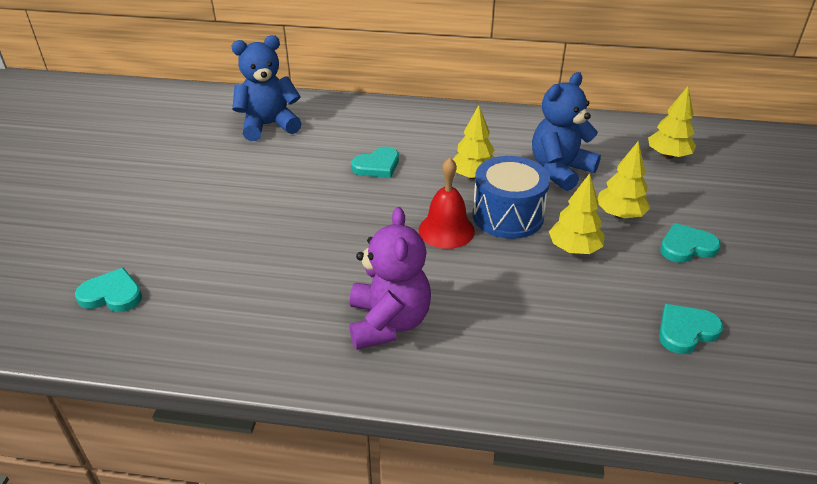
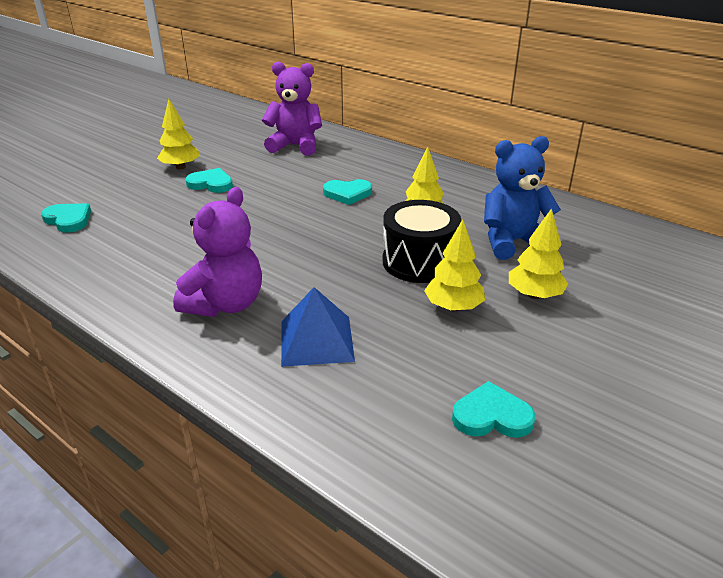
camera: 30 degrees right, 5 degrees down
blue teddy bear [231,35,302,141] -> purple teddy bear [262,62,322,156]
red bell [419,158,475,249] -> none
blue drum [473,156,550,239] -> black drum [383,200,461,283]
yellow tree [648,86,696,159] -> yellow tree moved to [157,99,200,170]
turquoise heart [660,223,721,263] -> turquoise heart moved to [185,168,233,193]
none -> blue pyramid [281,287,355,367]

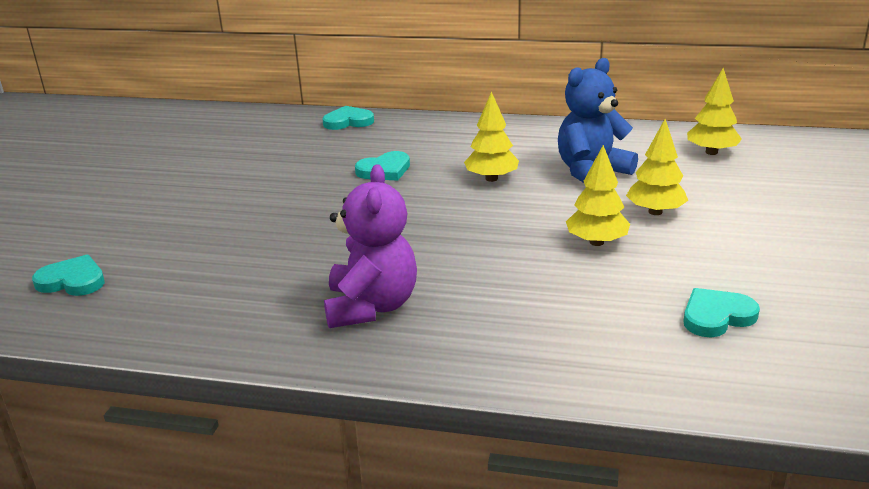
camera: 25 degrees left, 5 degrees down
yellow tree [157,99,200,170] -> yellow tree moved to [687,68,742,155]
turquoise heart [185,168,233,193] -> turquoise heart moved to [323,106,374,130]
purple teddy bear [262,62,322,156] -> none
blue pyramid [281,287,355,367] -> none
black drum [383,200,461,283] -> none

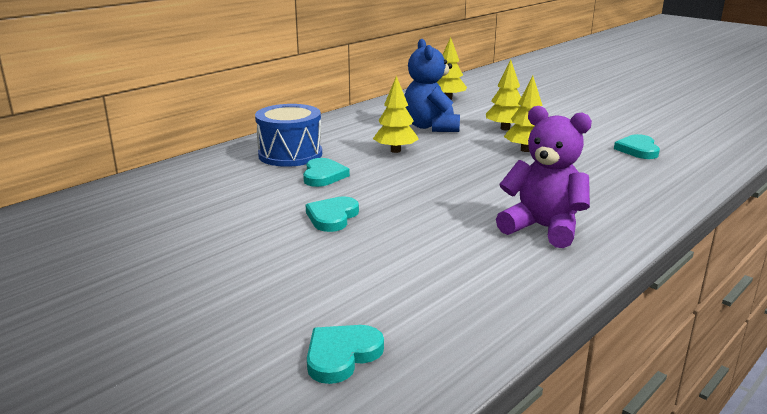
camera: 60 degrees left, 5 degrees down
turquoise heart [323,106,374,130] -> turquoise heart moved to [306,196,359,232]
none -> blue drum [255,104,322,167]

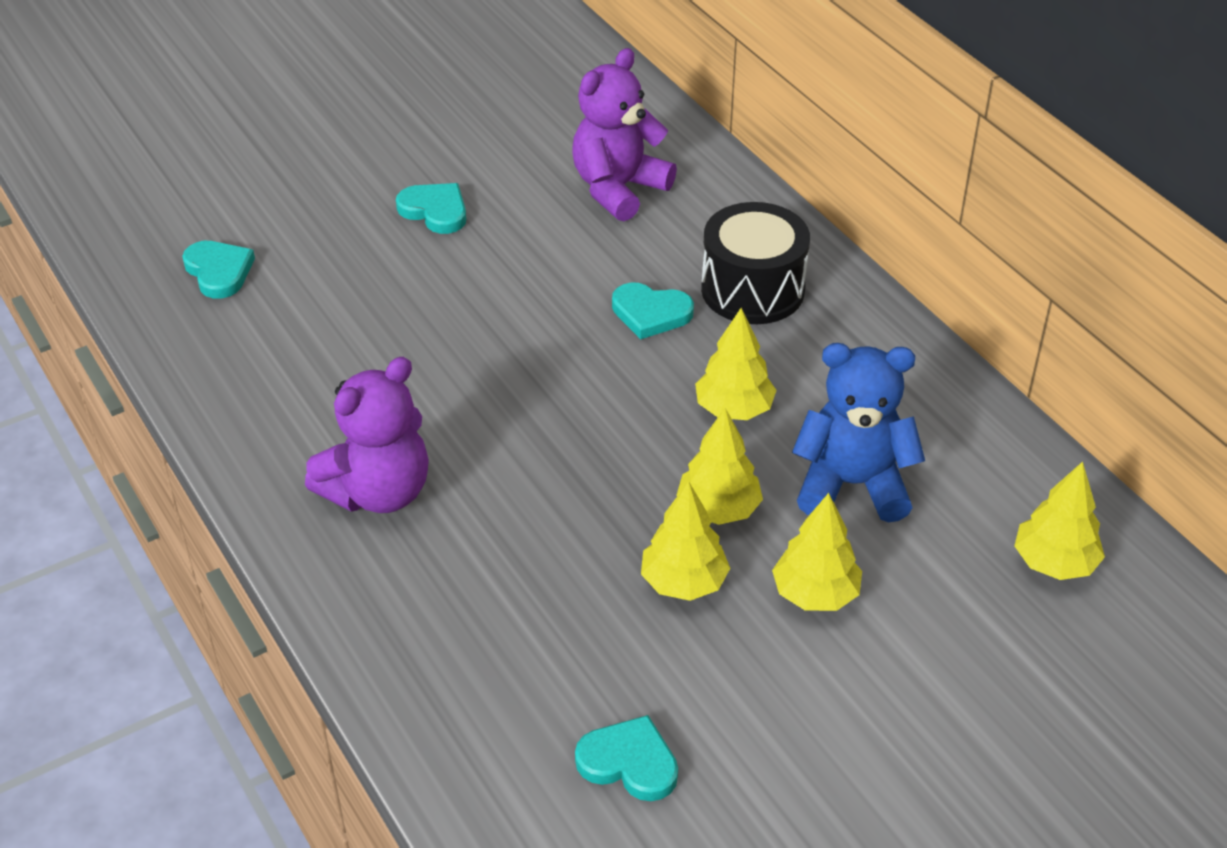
camera: 105 degrees right, 20 degrees up
blue drum [255,104,322,167] -> black drum [701,202,810,324]
turquoise heart [306,196,359,232] -> turquoise heart moved to [396,183,466,234]
none -> purple teddy bear [572,48,677,221]
none -> yellow tree [676,408,763,525]

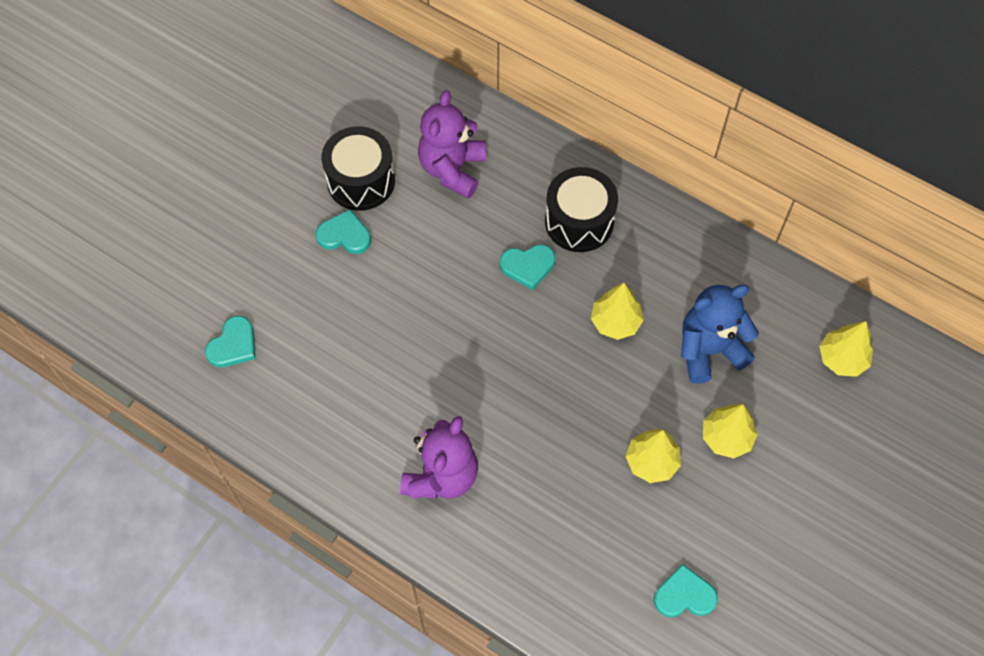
camera: 25 degrees left, 20 degrees up
turquoise heart [182,241,255,299] -> turquoise heart turned 90 degrees clockwise [205,316,255,367]
yellow tree [676,408,763,525] -> none
none -> black drum [321,126,395,211]

